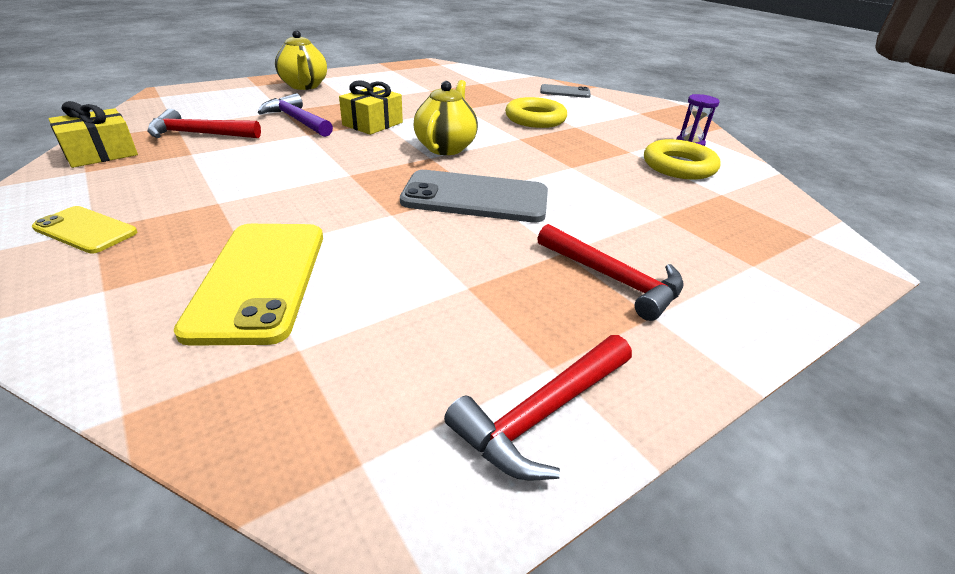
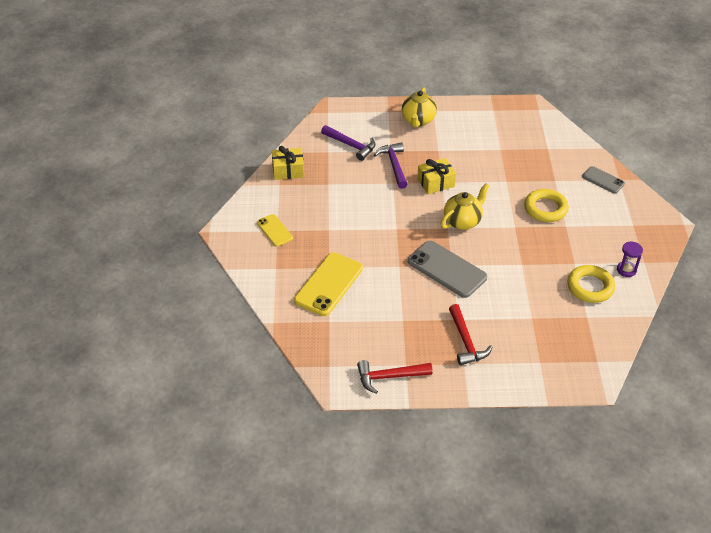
camera: 35 degrees right, 10 degrees up
red hammer [147,109,261,138] -> none
none -> purple hammer [321,125,376,161]

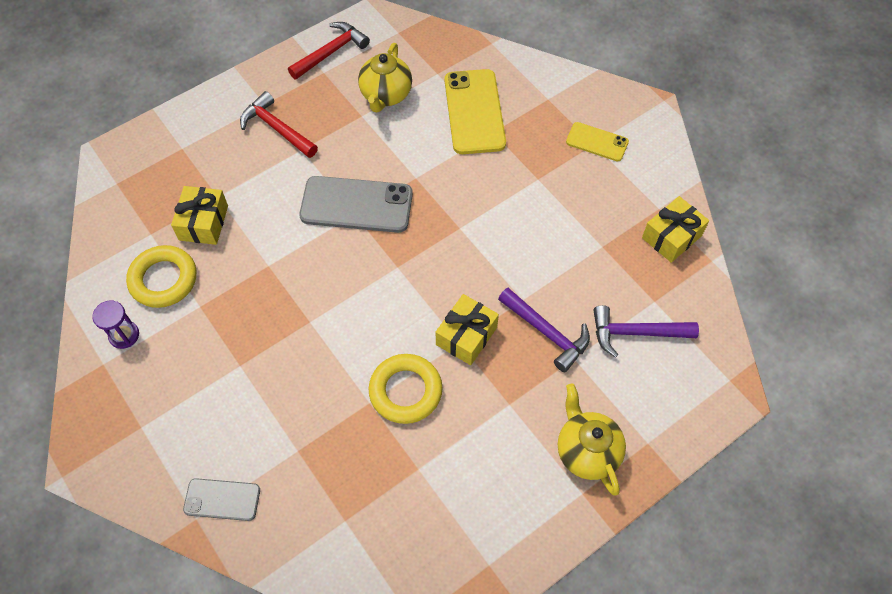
camera: 145 degrees right, 15 degrees up
yellow teapot [441,183,489,230] -> yellow teapot moved to [358,43,412,112]
yellow ring [524,189,569,222] -> yellow ring moved to [368,354,443,424]
none -> yellow gift [171,186,228,245]

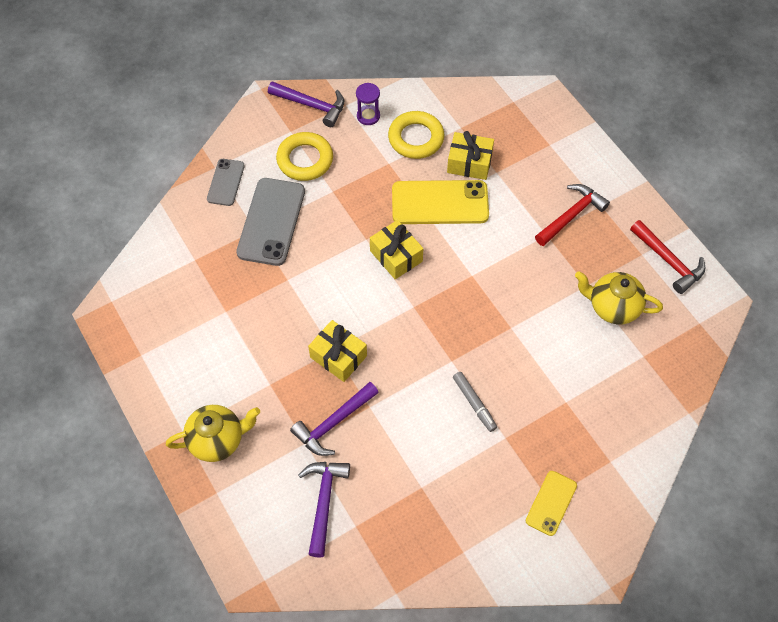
camera: 95 degrees right, 0 degrees up
grey phone [299,176,413,233] -> grey phone moved to [236,178,305,266]
yellow ring [368,354,443,424] -> yellow ring moved to [276,132,333,181]
yellow phone [445,69,506,154] -> yellow phone moved to [392,180,489,224]
yellow gift [642,196,709,263] -> yellow gift moved to [370,220,424,279]
none -> purple hammer [268,81,344,127]
none -> grey marker [453,372,497,432]

